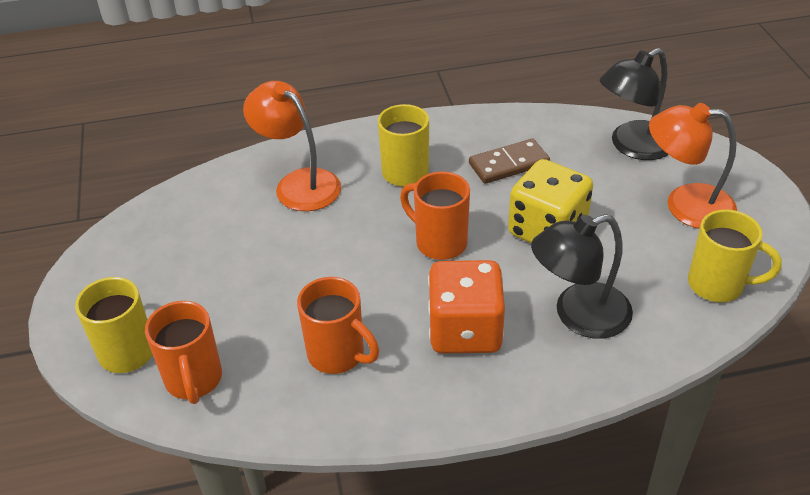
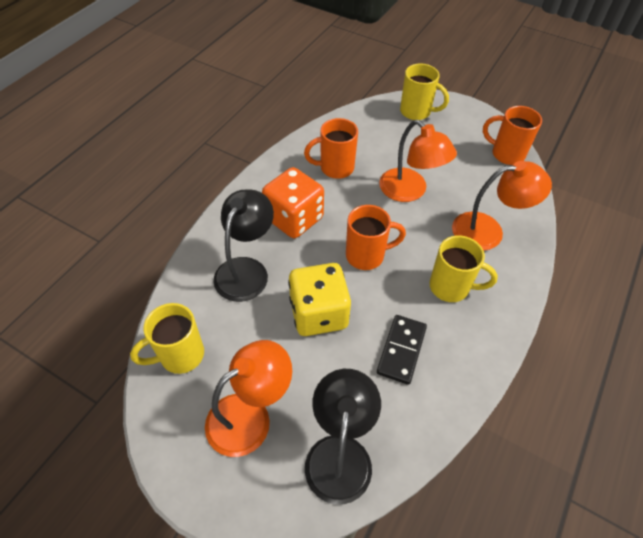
camera: 130 degrees right, 10 degrees up
orange mug [145,301,222,404] -> orange mug moved to [483,106,542,165]
brown domino [469,139,550,184] -> black domino [377,315,427,385]
none -> orange lamp [379,120,457,202]

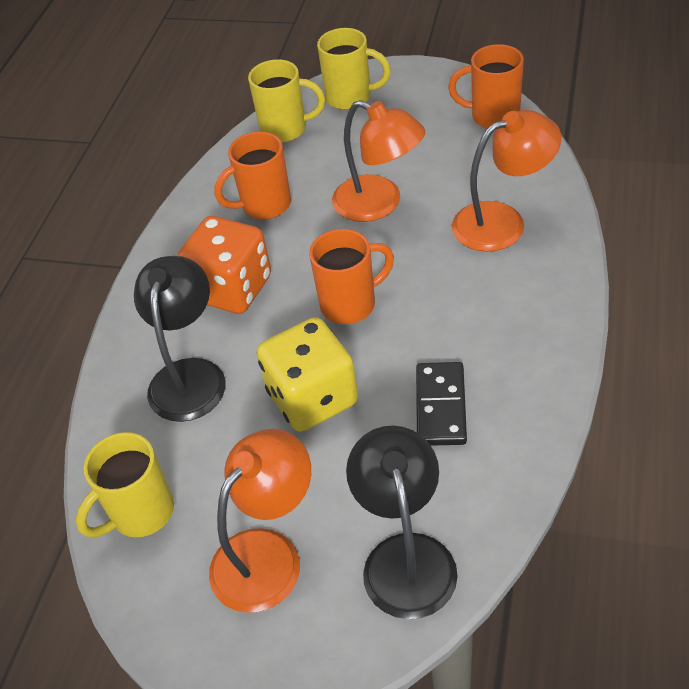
camera: 10 degrees left, 5 degrees down
yellow mug [429,235,498,302] -> yellow mug moved to [248,60,325,143]

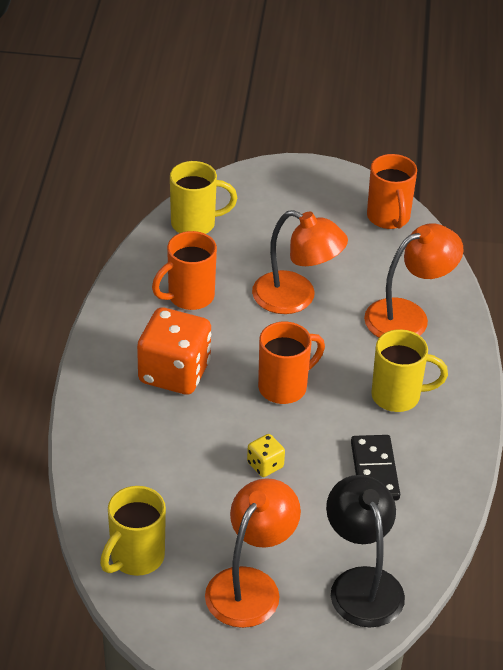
camera: 15 degrees left, 5 degrees down
black lamp [134,256,226,422] -> none
yellow dice [257,317,358,432] -> yellow dice [247,434,285,477], size x0.46
yellow mug [317,28,391,110] -> yellow mug moved to [371,329,448,412]
orange mug [448,44,524,128] -> orange mug turned 105 degrees counterclockwise [367,154,417,229]

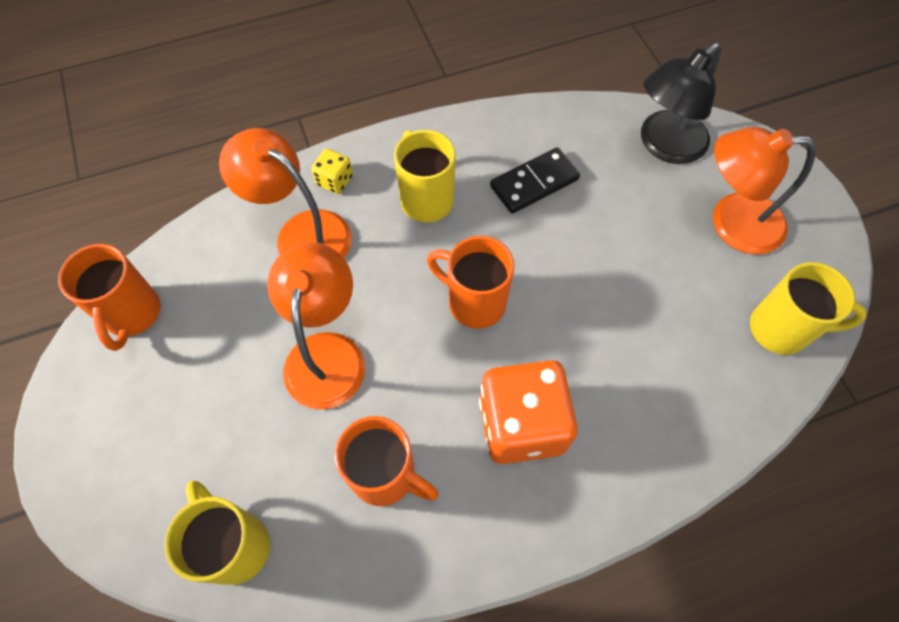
camera: 115 degrees left, 20 degrees up
yellow dice [247,434,285,477] -> yellow dice moved to [311,149,353,194]
orange mug [367,154,417,229] -> orange mug turned 120 degrees clockwise [58,244,161,351]

